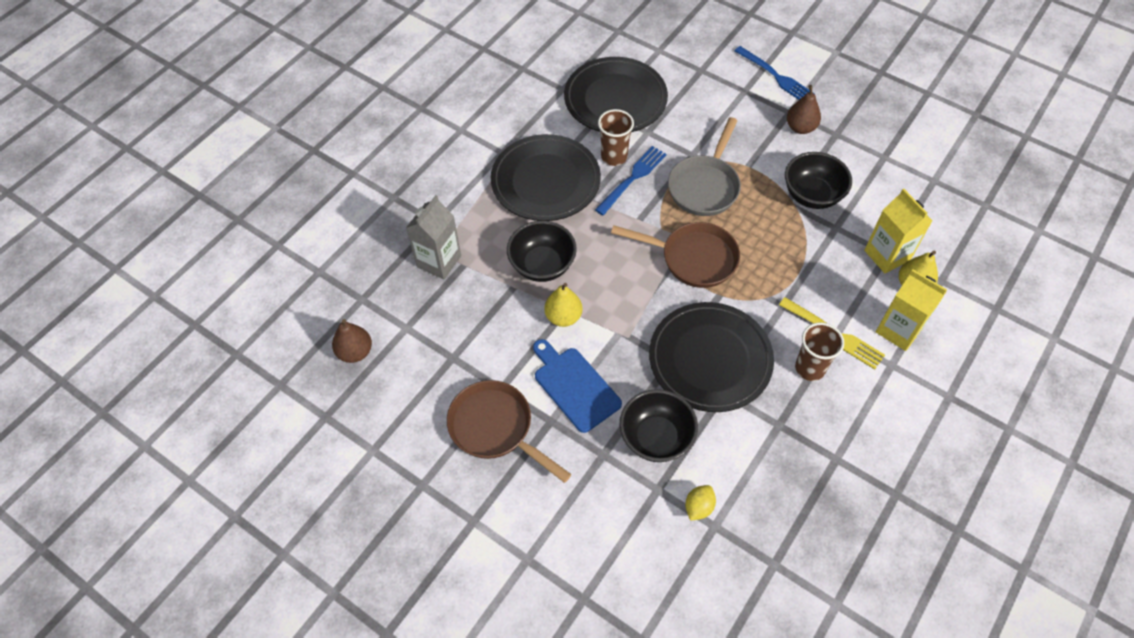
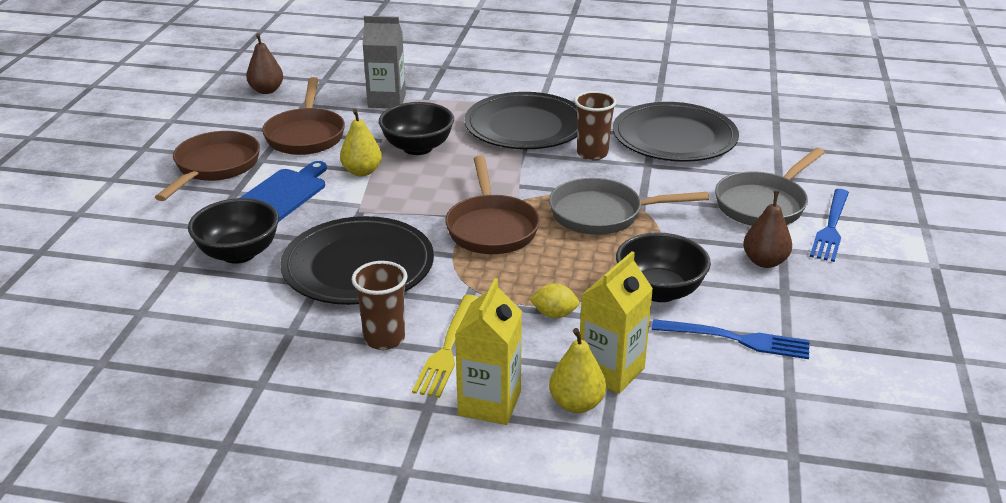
camera: 65 degrees right, 25 degrees down
blue fork [595,146,666,215] -> blue fork moved to [652,319,809,359]
yellow lemon [685,485,716,521] -> yellow lemon moved to [529,283,579,318]
none -> brown pan [262,77,345,155]
none -> grey pan [715,148,825,226]

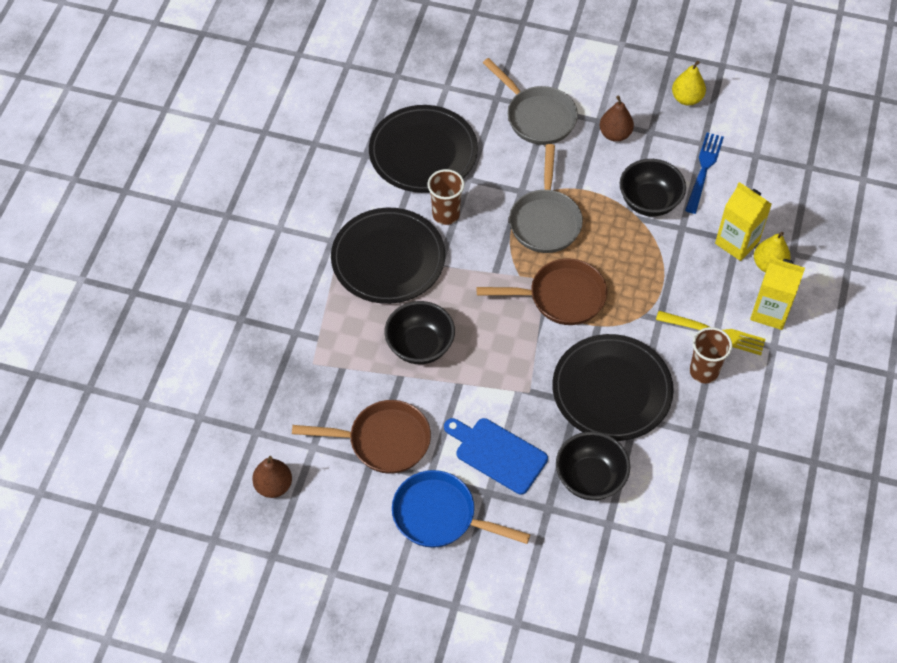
camera: 85 degrees left, 25 degrees up
brown pan [155,131,260,201] -> blue pan [392,470,531,548]
yellow pear [340,109,382,176] -> yellow pear moved to [672,61,706,106]
grey carton [362,16,406,108] -> none
yellow lemon [529,283,579,318] -> none
blue fork [810,189,849,262] -> none

